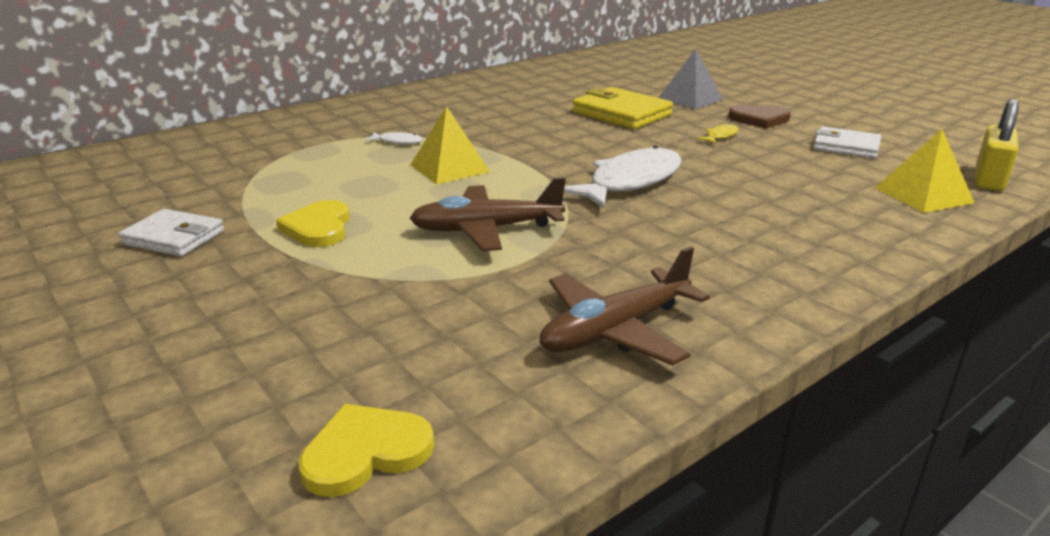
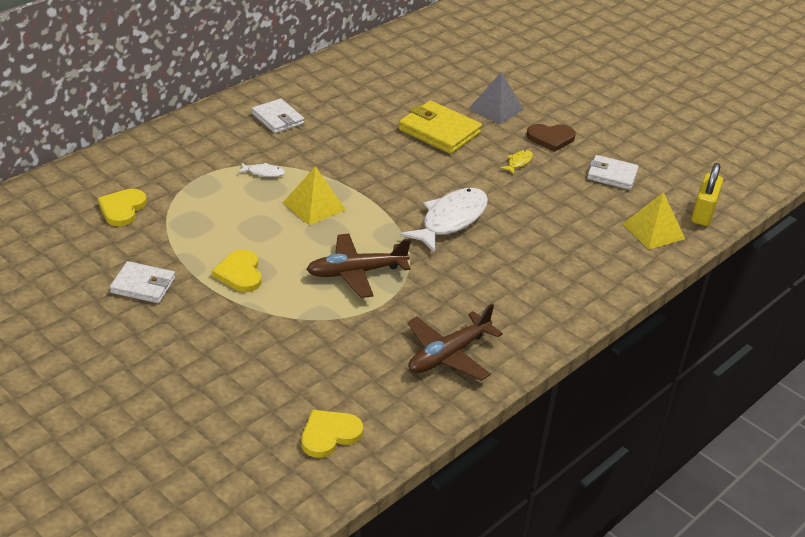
camera: 10 degrees left, 10 degrees up
none -> yellow heart [98,189,147,226]
none -> white wallet [252,99,304,133]

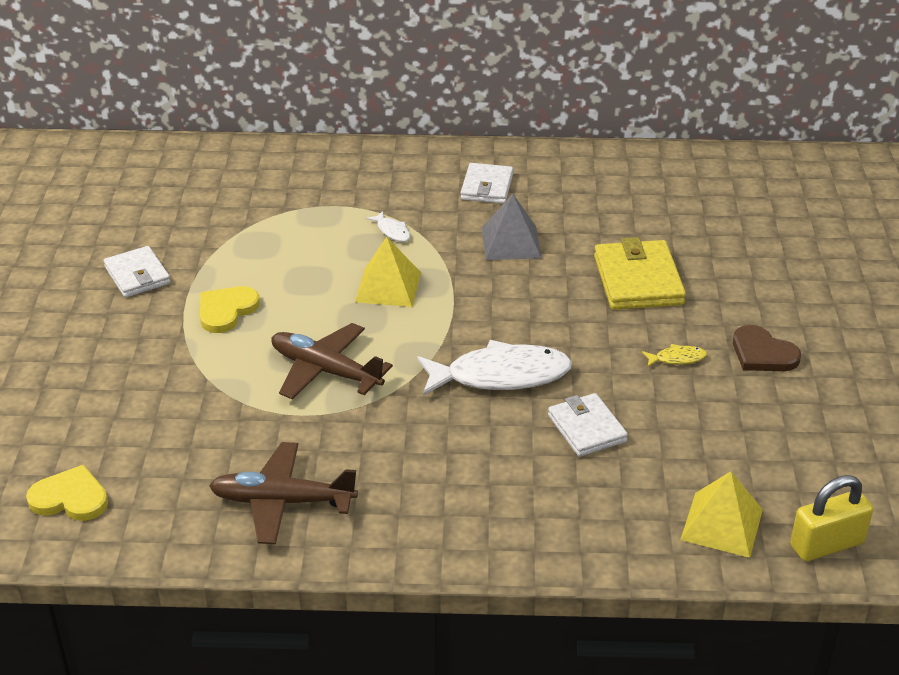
camera: 50 degrees right, 0 degrees up
yellow heart [98,189,147,226] -> none
grey pyramid [469,72,524,124] -> grey pyramid moved to [482,194,542,260]
white wallet [587,155,639,190] -> white wallet moved to [548,393,628,457]

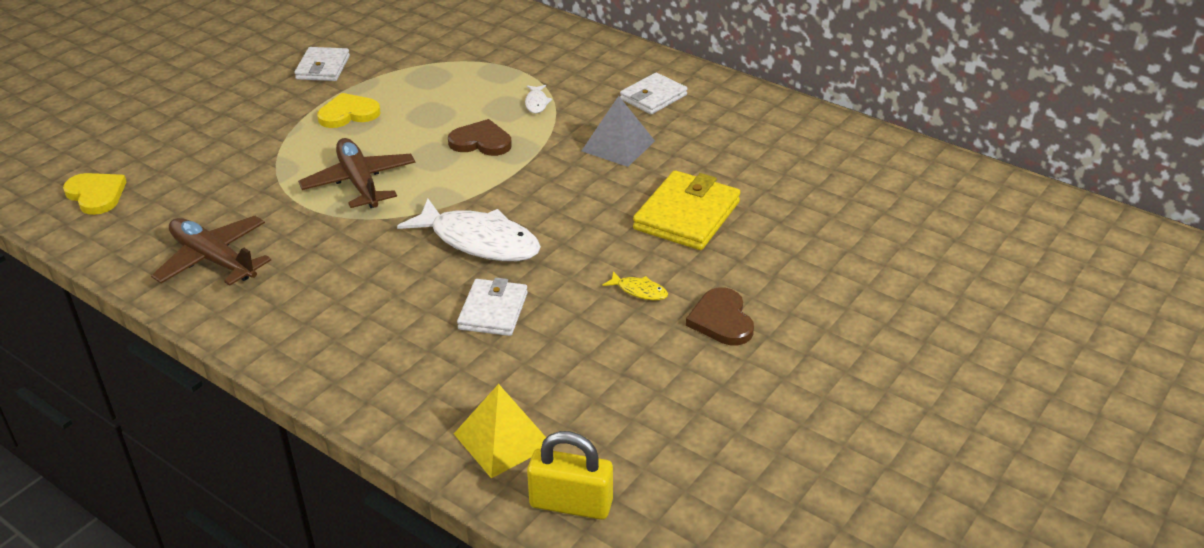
camera: 35 degrees right, 0 degrees up
yellow pyramid [355,237,421,307] -> brown heart [448,119,512,156]

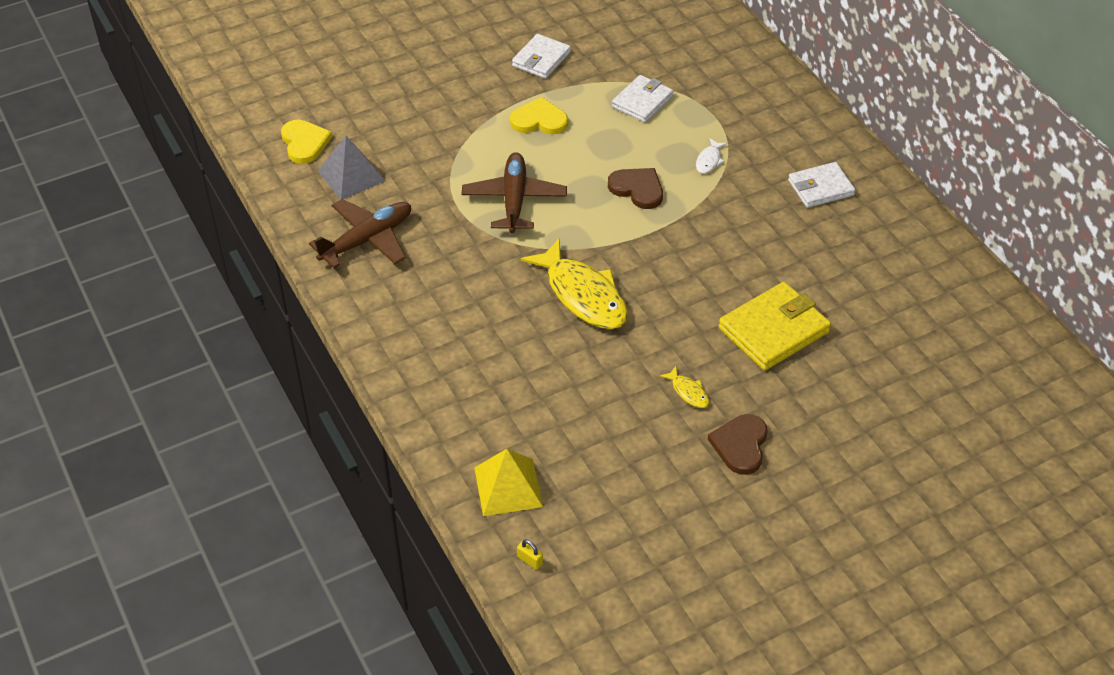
camera: 25 degrees right, 10 degrees up
brown plane [151,216,271,286] -> brown plane turned 75 degrees clockwise [309,199,411,268]
white fish [397,199,541,261] -> yellow fish [521,238,628,329]
white wallet [457,278,528,336] -> white wallet moved to [612,75,673,122]
yellow padlock [527,431,613,520] -> yellow padlock [517,540,543,570], size x0.41
grey pyramid [582,96,655,167] -> grey pyramid moved to [318,136,385,200]

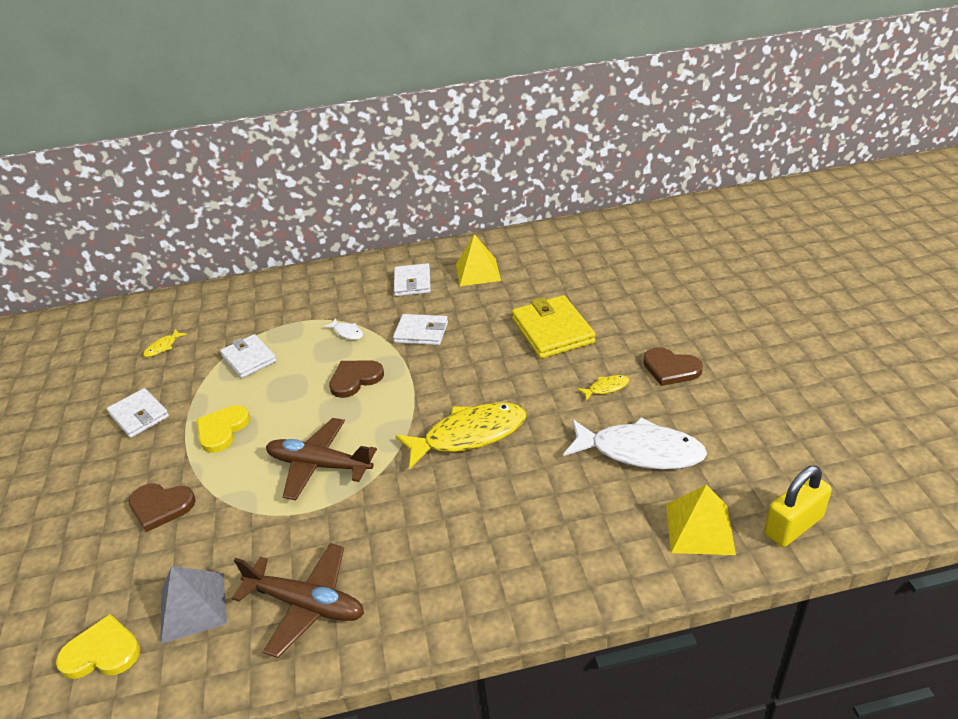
camera: 70 degrees left, 10 degrees down
brown plane [309,199,411,268] -> brown plane turned 135 degrees clockwise [232,543,364,658]
yellow padlock [517,540,543,570] -> yellow padlock [764,466,832,547], size x2.45
none -> brown heart [128,483,196,532]
none -> yellow fish [143,329,187,357]
none -> white wallet [393,314,448,345]
none -> yellow pyramid [456,234,501,286]
none -> white fish [564,417,707,470]

